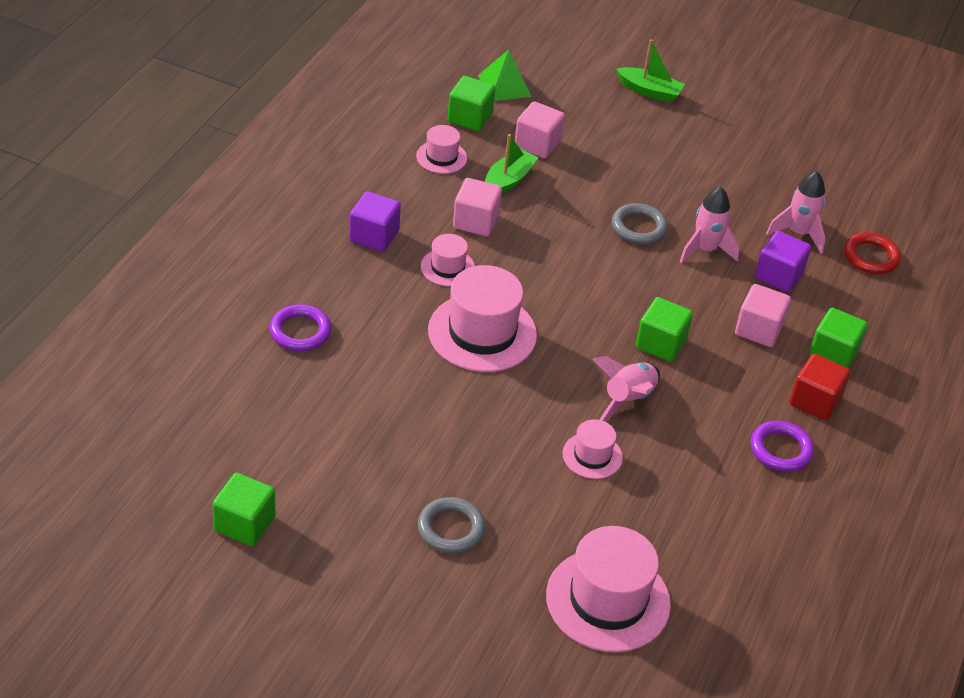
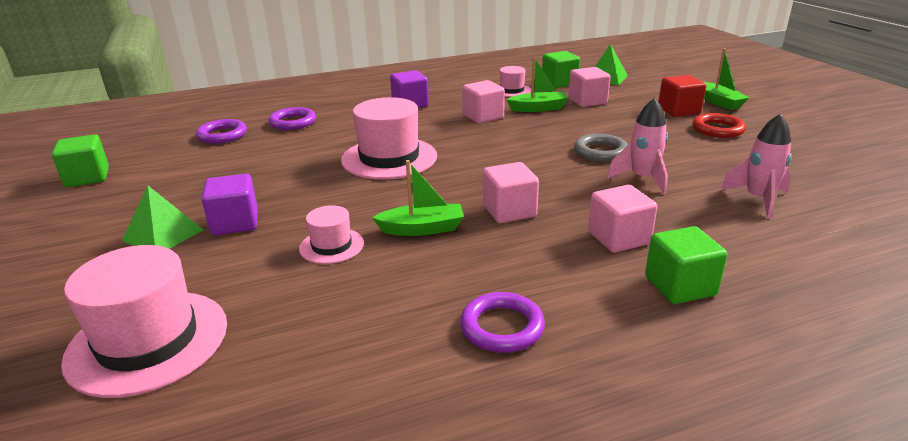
camera: 50 degrees right, 15 degrees down
grey ring [418,497,485,554] -> green pyramid [122,186,203,249]
pink hat [421,234,475,287] -> none
pink rocket [592,356,660,421] -> green boat [372,160,464,236]
green cube [636,297,693,362] -> pink cube [483,162,539,223]
purple cube [755,231,811,293] -> purple cube moved to [201,174,258,235]
red cube [790,354,850,421] -> red cube moved to [658,75,706,117]
red ring [844,232,901,274] -> red ring moved to [692,113,746,138]
none -> purple ring [196,119,247,144]

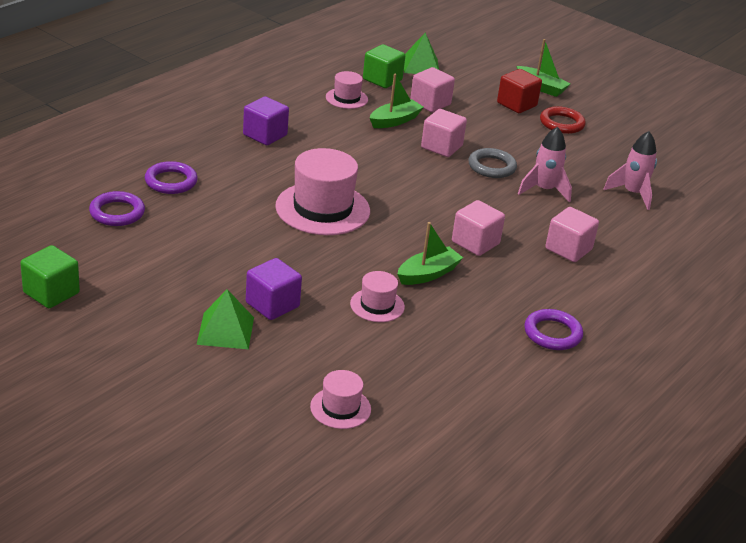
camera: 35 degrees left, 5 degrees up
pink hat [61,245,227,398] -> pink hat [310,370,371,429], size x0.52
pink cube [462,80,505,123] -> pink cube moved to [421,109,467,157]
green cube [645,226,728,304] -> none

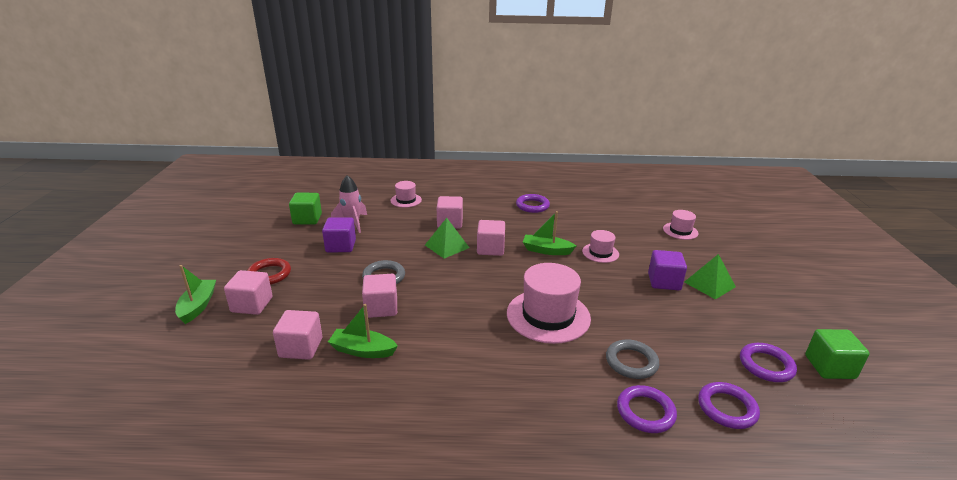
camera: 125 degrees left, 5 degrees down
purple cube [243,96,289,145] -> purple cube moved to [322,217,356,252]
pink hat [326,71,368,109] -> pink hat moved to [391,181,422,208]
green cube [363,44,405,88] -> green cube moved to [289,193,322,224]
green pyramid [404,32,439,74] -> green pyramid moved to [425,218,470,259]
red cube [497,69,542,113] -> pink cube [224,270,273,315]
pink rocket [518,127,572,203] -> none
none -> grey ring [606,339,659,379]
none -> purple ring [740,343,797,382]

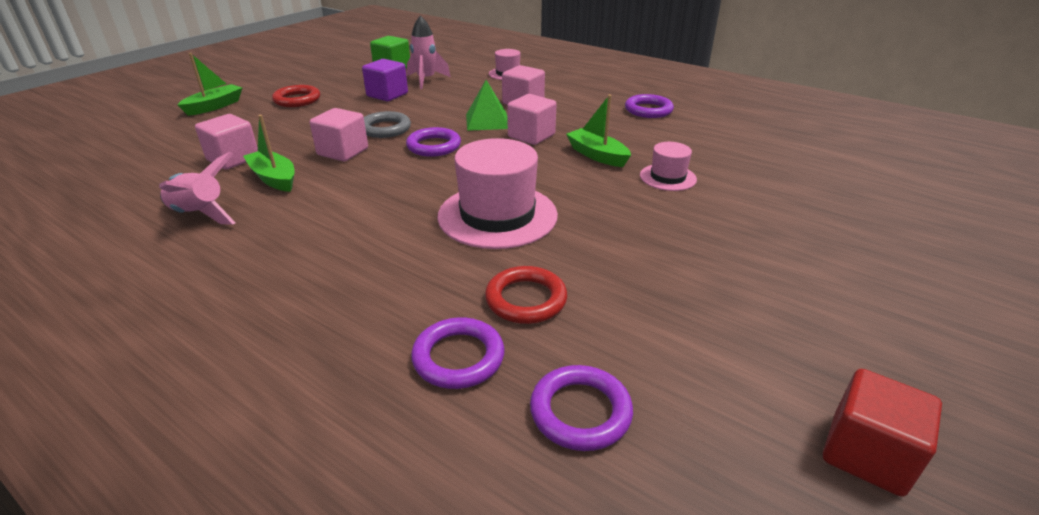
camera: 35 degrees right, 5 degrees up
pink cube [224,270,273,315] -> none
grey ring [606,339,659,379] -> red ring [485,266,567,324]
purple cube [648,250,687,290] -> none
pink hat [663,210,698,240] -> none
green pyramid [684,254,736,299] -> none
purple ring [740,343,797,382] -> purple ring moved to [406,127,461,157]
green cube [805,329,870,379] -> red cube [823,369,942,497]
none -> pink rocket [159,152,236,225]

